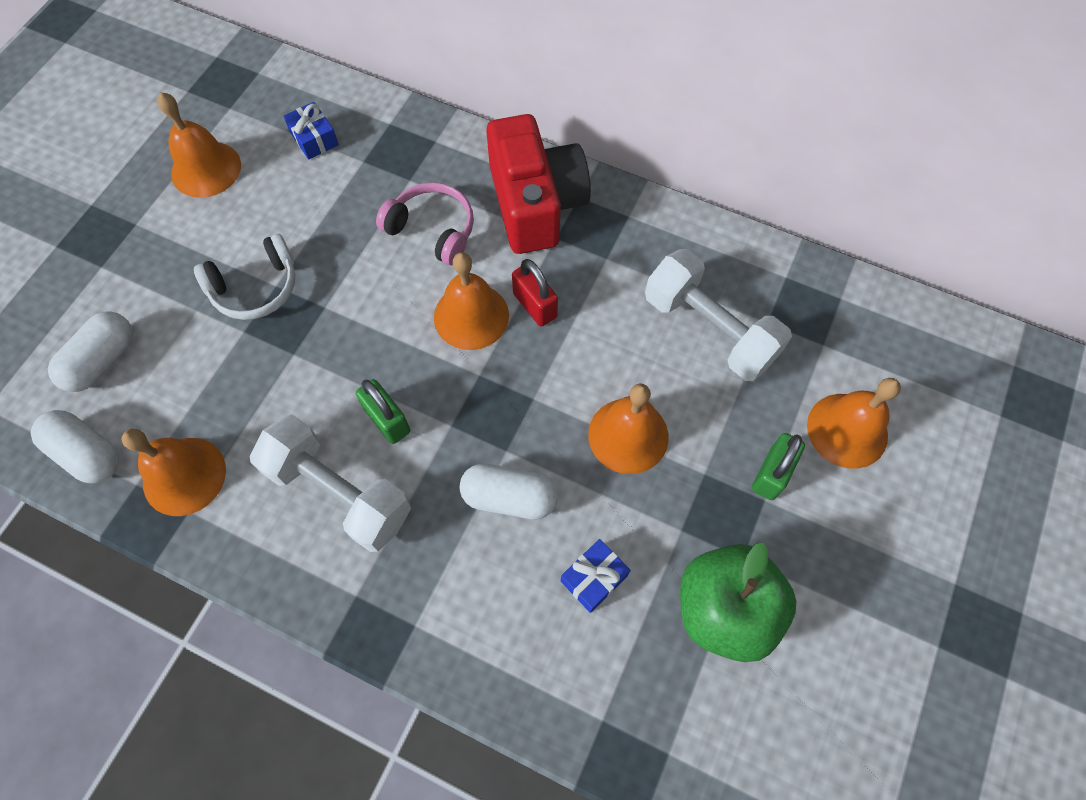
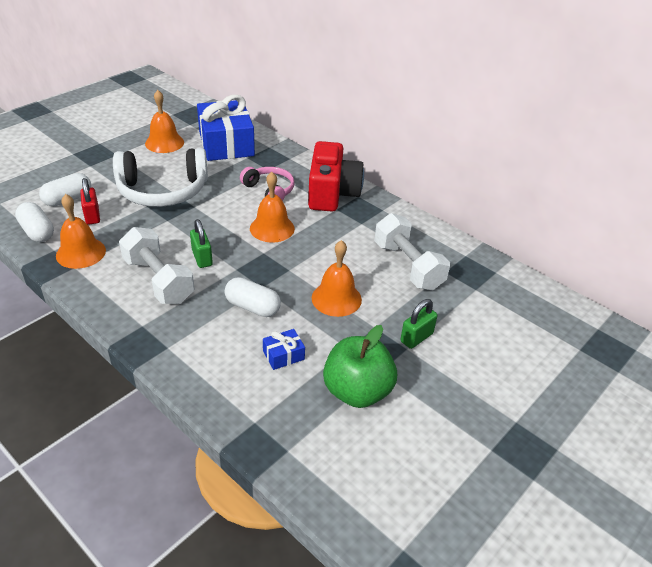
camera: 15 degrees right, 25 degrees down
white headphones [194,234,295,320] -> white headphones [113,148,208,207], size x1.75
blue gift [283,102,339,160] -> blue gift [197,95,255,161], size x2.45
red padlock [512,259,558,327] -> red padlock moved to [80,178,100,224]
orange bell [807,378,901,469] -> none

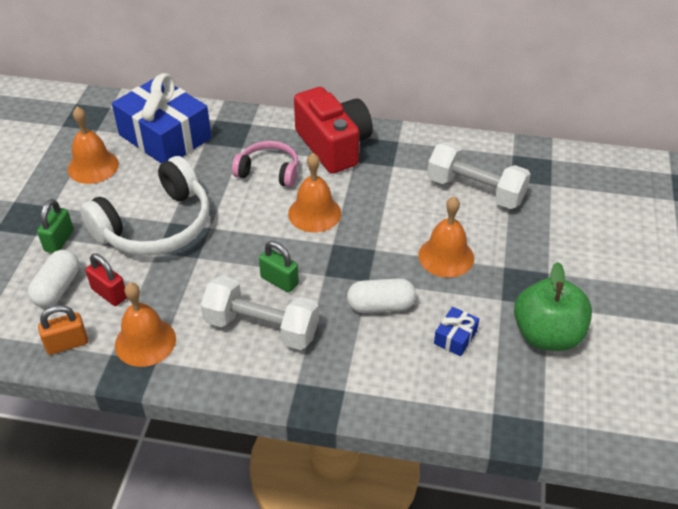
camera: 30 degrees left, 5 degrees up
white capsule [15,202,54,242] -> orange padlock [38,305,88,355]
green padlock [400,299,437,349] -> green padlock moved to [37,199,74,253]

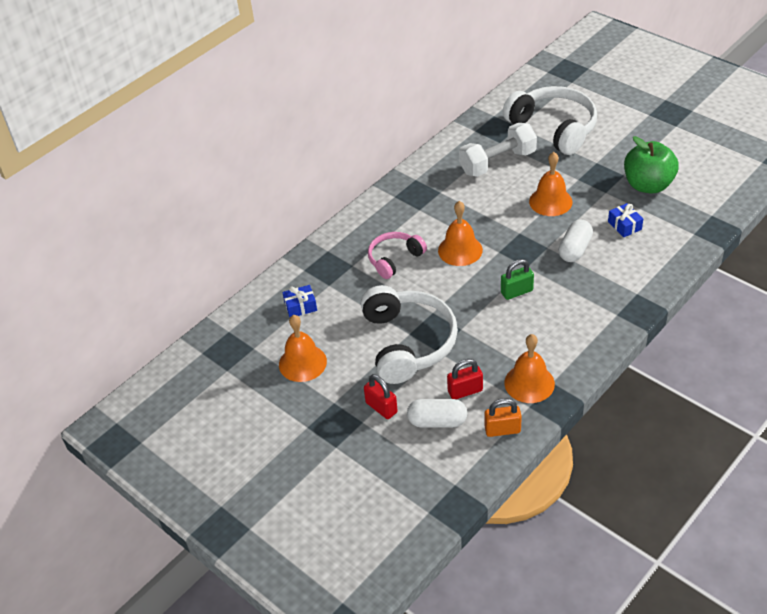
camera: 55 degrees left, 0 degrees up
white capsule [28,250,79,307] -> white capsule turned 45 degrees counterclockwise [407,399,467,427]
green padlock [37,199,74,253] -> red padlock [364,374,398,419]
orange padlock [38,305,88,355] -> orange padlock turned 75 degrees clockwise [485,398,522,437]
blue gift [112,73,212,163] -> blue gift [282,285,317,317], size x0.41
white dumbbell [201,276,319,350] -> none
red camera [294,87,373,174] -> none
none -> white headphones [503,86,597,155]

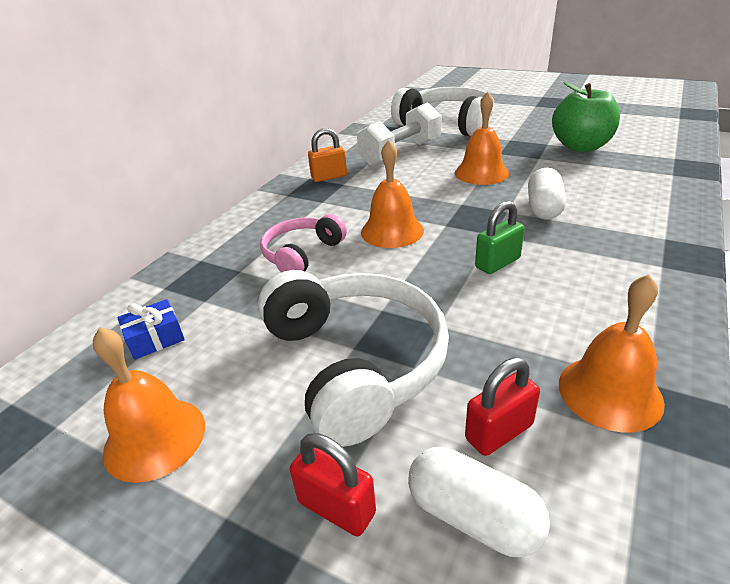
camera: 15 degrees left, 10 degrees down
white capsule [407,399,467,427] -> white capsule turned 45 degrees clockwise [408,447,550,557]
orange padlock [485,398,522,437] -> orange padlock moved to [308,128,347,182]
blue gift [608,203,643,237] -> none

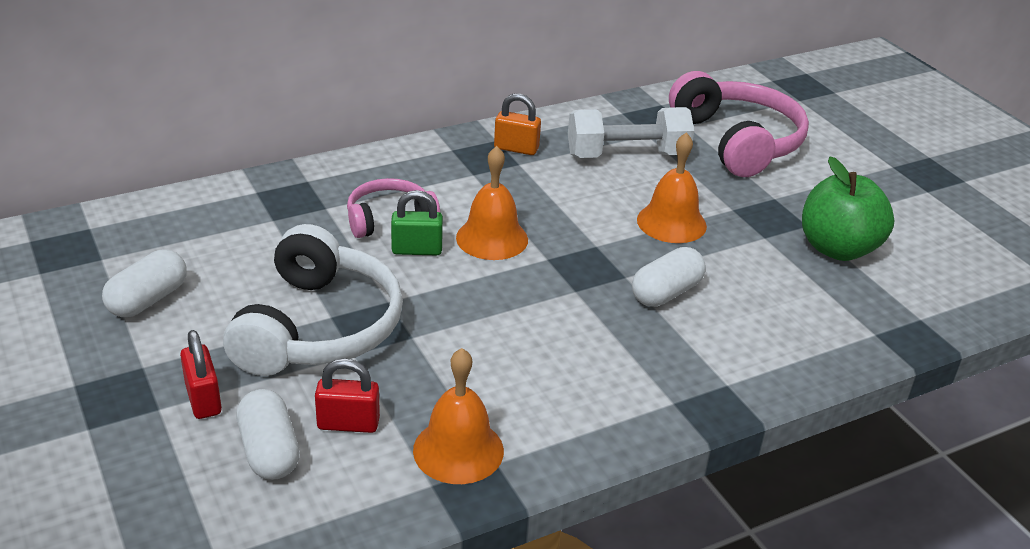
camera: 30 degrees right, 0 degrees up
orange bell [93,327,205,483] -> white capsule [102,249,187,317]
blue gift [117,299,185,360] -> none
white headphones [391,87,494,136] -> pink headphones [669,71,809,177]
green padlock [475,201,525,274] -> green padlock moved to [391,190,443,255]

